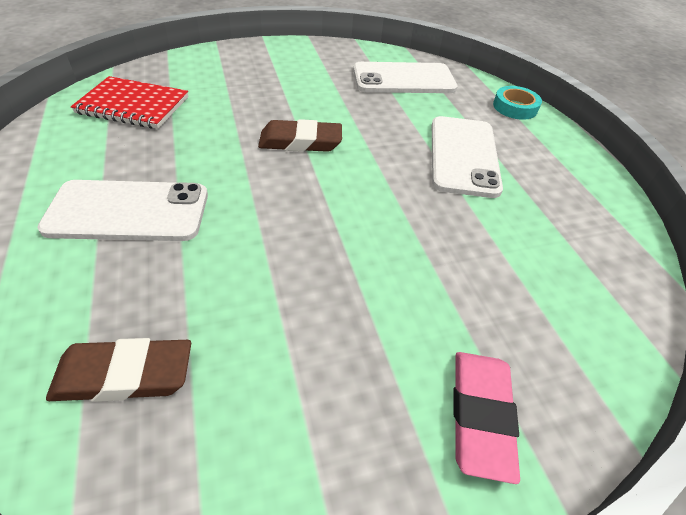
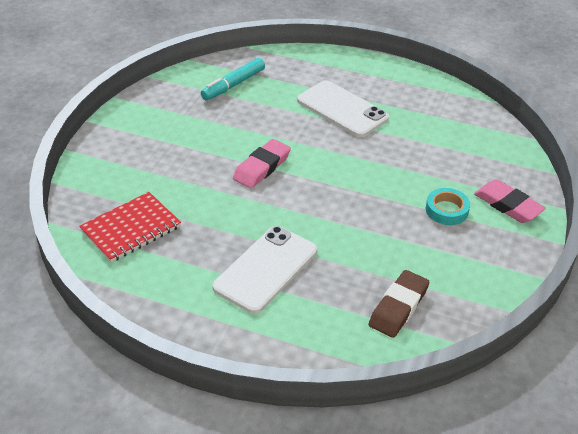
camera: 50 degrees left, 5 degrees down
brown eraser [258,119,342,152] -> pink eraser [233,139,291,188]
white phone [353,62,458,93] -> turquoise marker [201,58,265,100]
turquoise tape [493,86,542,120] -> turquoise tape moved to [426,188,470,225]

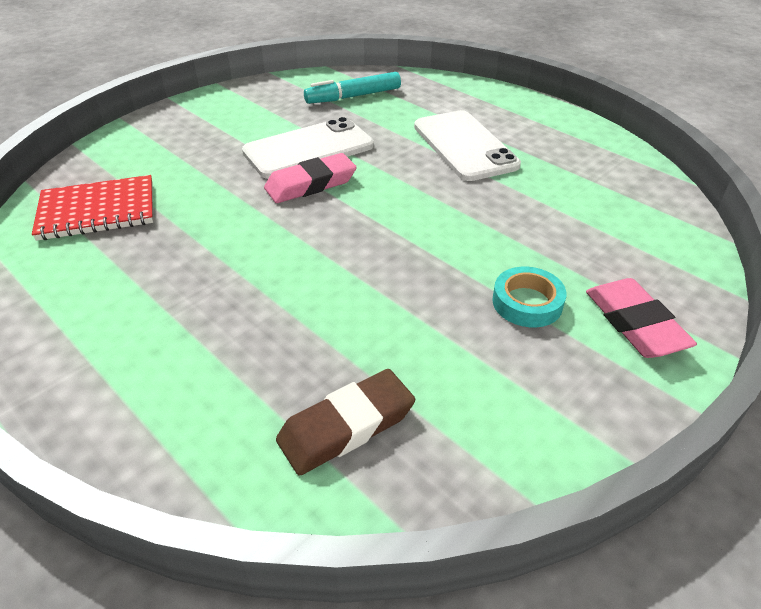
camera: 25 degrees right, 0 degrees up
white phone [212,226,317,314] -> white phone moved to [242,117,374,179]

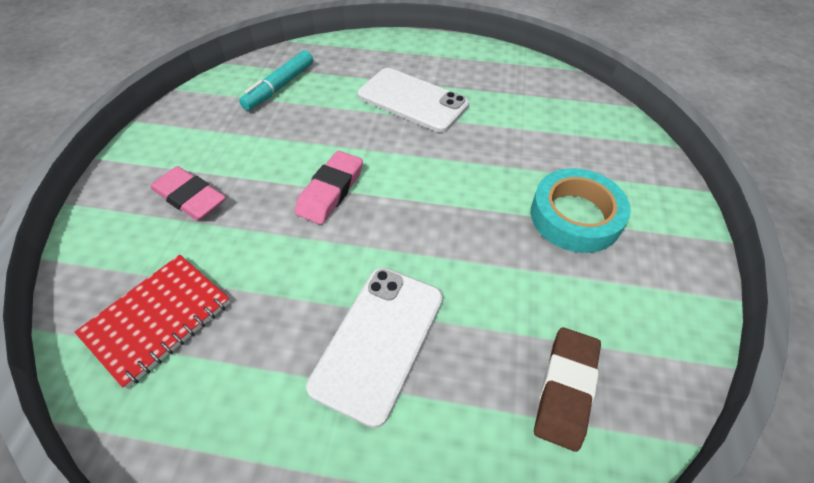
camera: 35 degrees left, 10 degrees up
white phone [242,117,374,179] -> white phone moved to [306,267,443,428]
turquoise tape [492,267,566,327] -> turquoise tape [531,168,631,253], size x1.64
pink eraser [586,278,697,358] -> pink eraser moved to [151,166,226,221]

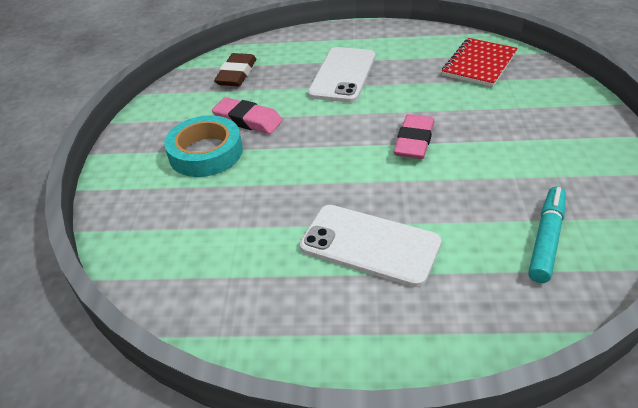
camera: 175 degrees right, 10 degrees down
pink eraser [151,166,226,221] -> pink eraser moved to [212,97,283,134]

